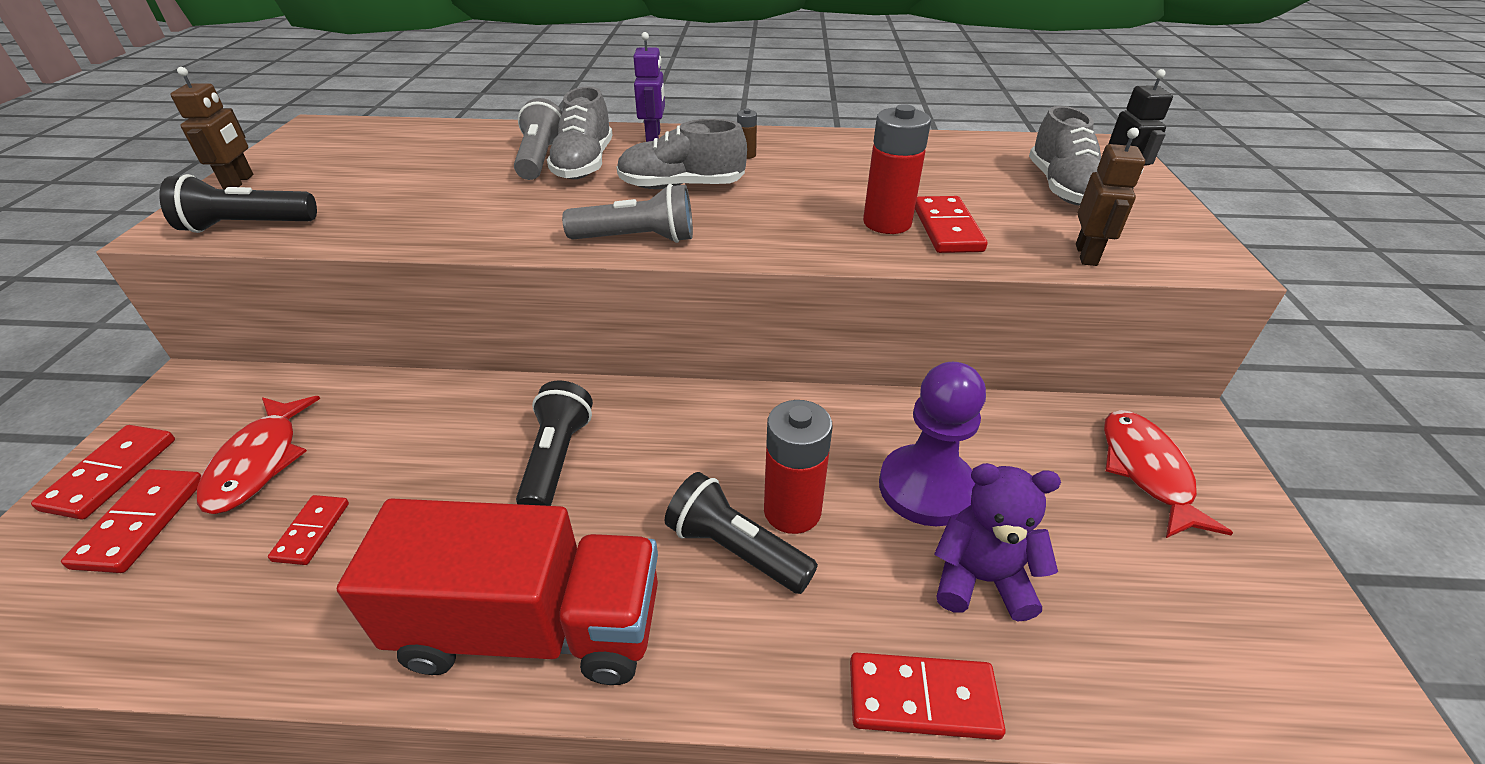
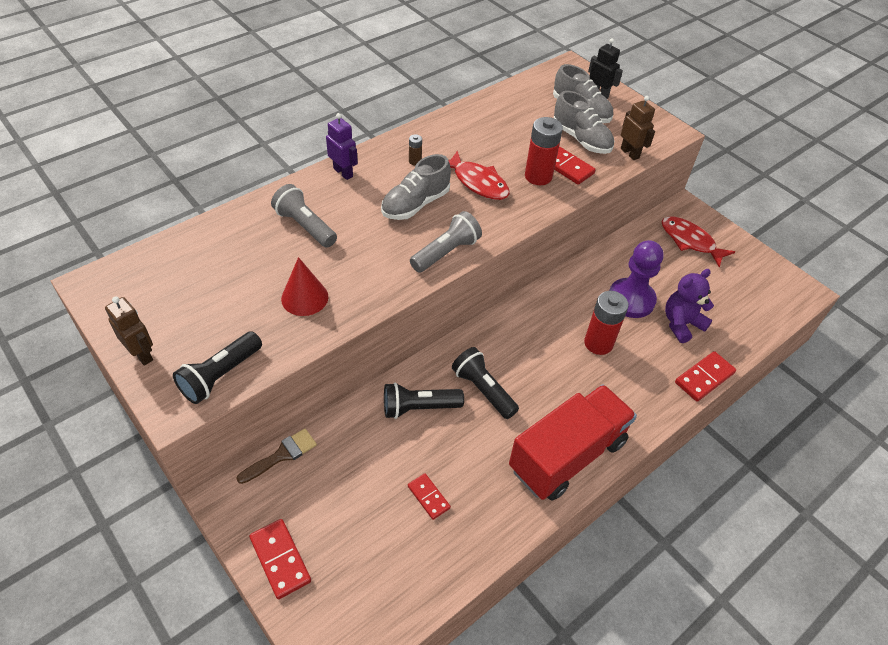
camera: 45 degrees left, 10 degrees up
red domino [61,469,201,573] -> none
red fish [197,396,320,514] -> red fish moved to [448,150,510,200]
grey shoe [547,86,613,179] -> grey shoe moved to [554,91,614,154]
black flashlight [665,472,818,594] -> black flashlight moved to [384,382,464,419]
none -> brown brush [236,429,317,484]
none -> red cone [281,257,328,316]

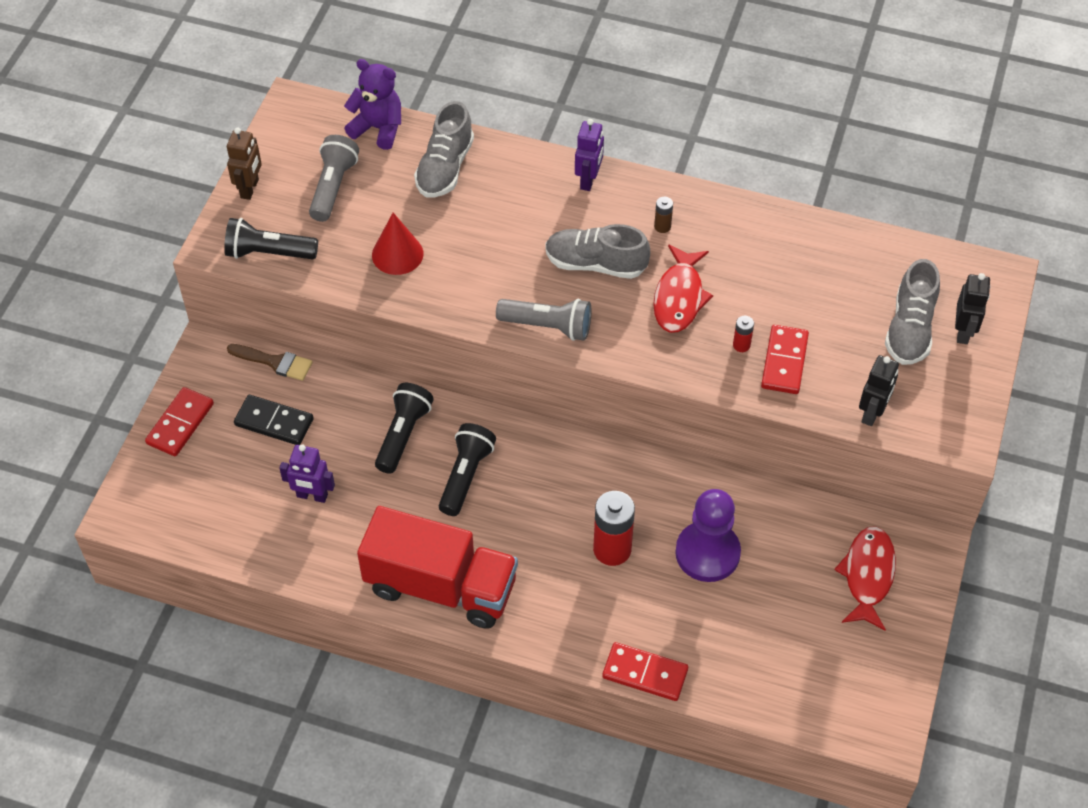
camera: 60 degrees right, 5 degrees up
grey flashlight [271,184,337,248] -> grey flashlight moved to [309,135,359,222]
black flashlight [384,382,464,419] -> black flashlight turned 60 degrees clockwise [375,383,434,474]
red domino [408,473,451,520] -> purple robot [279,445,335,503]
red battery [525,117,563,185] -> red battery [733,316,754,352], size x0.47
grey shoe [554,91,614,154] -> grey shoe moved to [414,101,474,197]
brown robot [621,96,655,160] -> black robot [859,355,899,426]
purple teddy bear [665,269,714,343] -> purple teddy bear moved to [344,59,401,150]
none -> black domino [234,395,313,445]

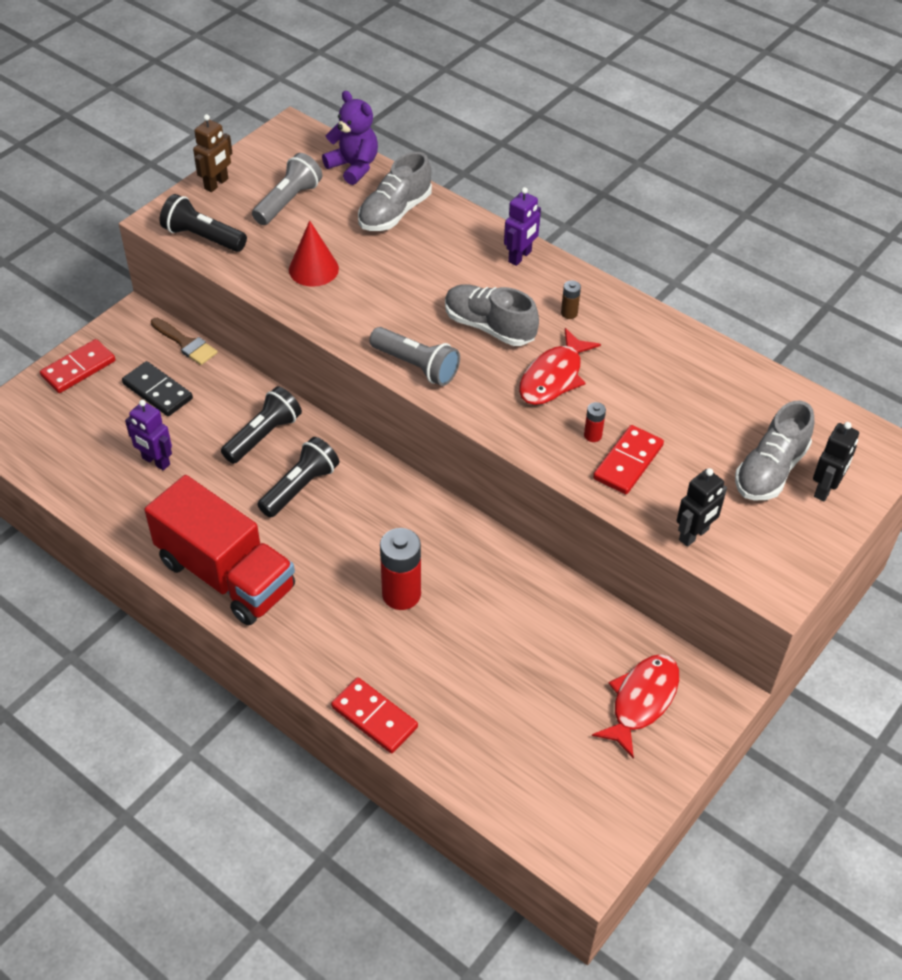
camera: 20 degrees right, 5 degrees down
purple pawn [675,489,741,582] -> none

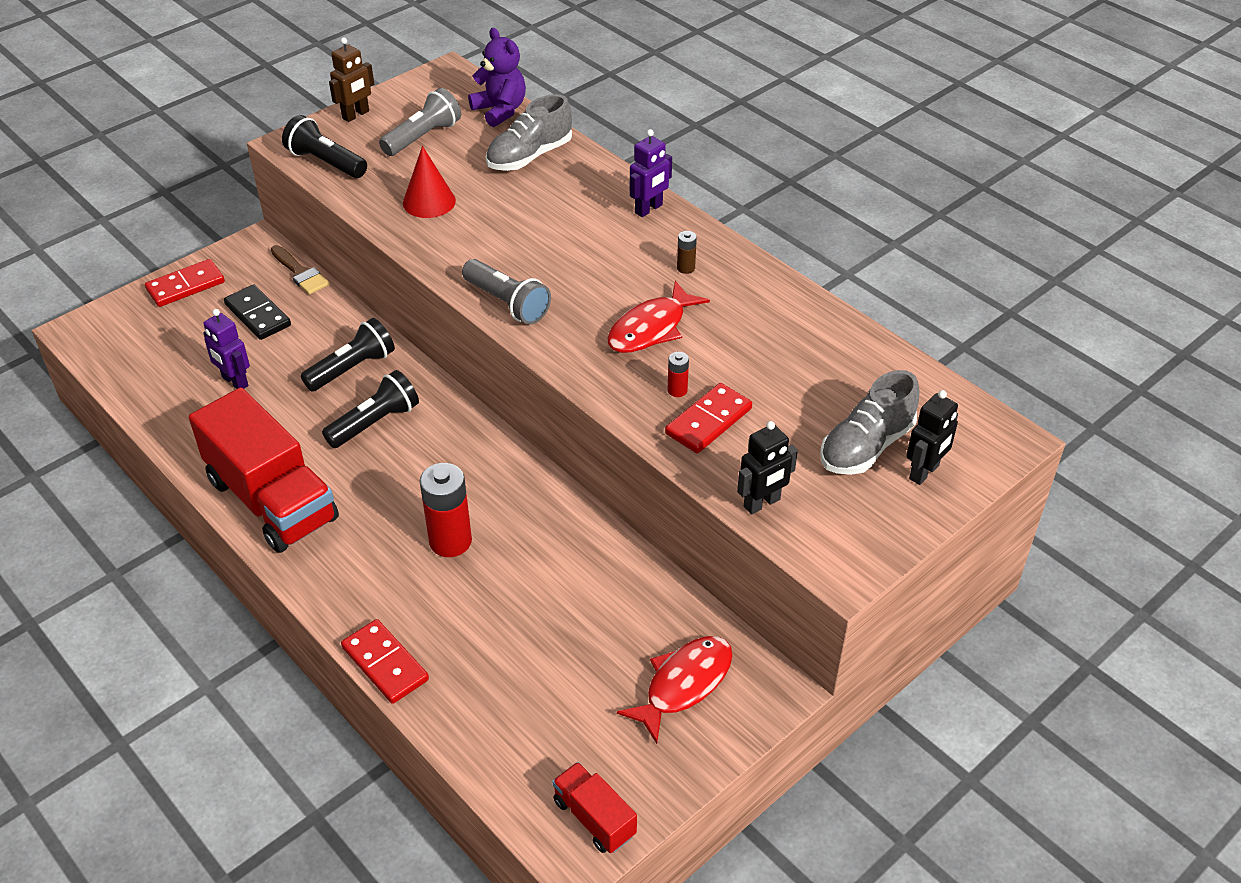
camera: 10 degrees right, 5 degrees down
grey shoe [445,284,539,346] -> none
none -> red truck [552,762,637,853]

